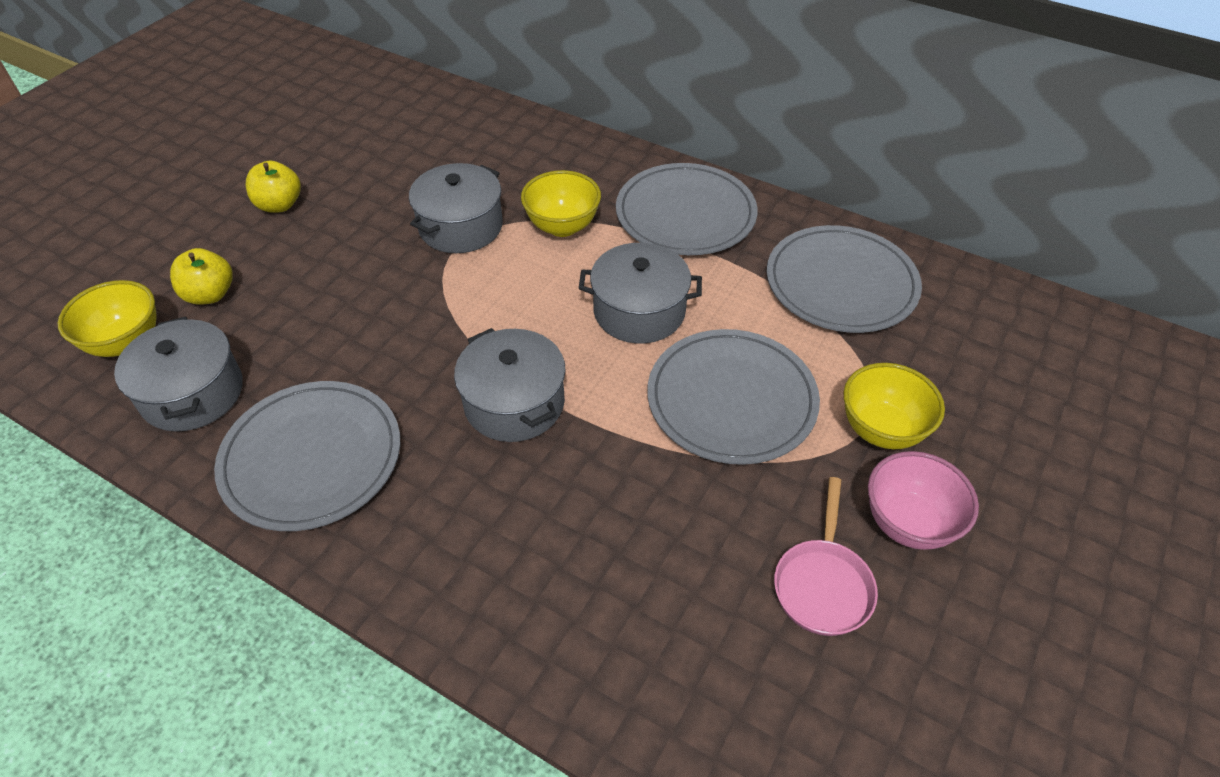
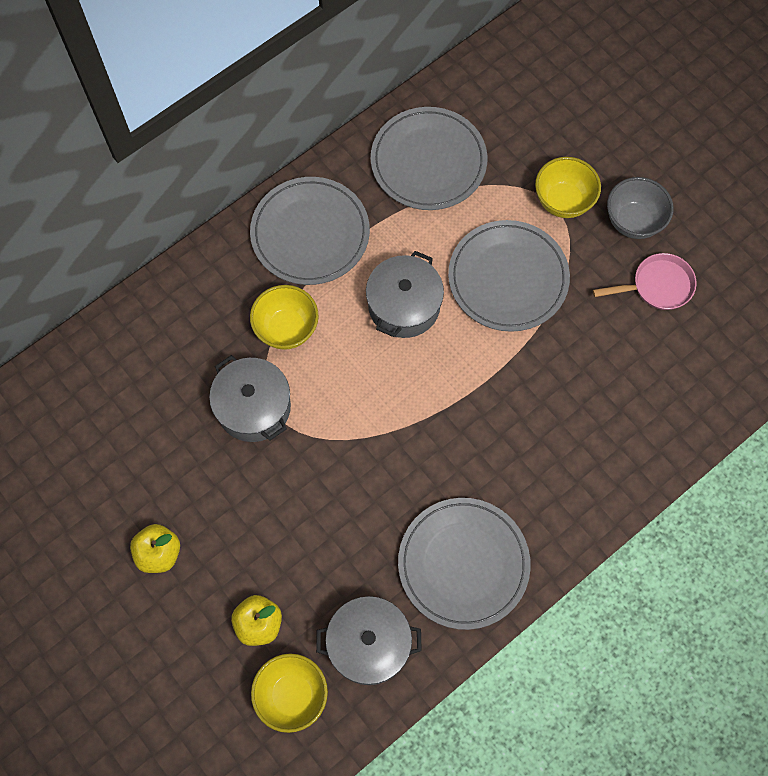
camera: 70 degrees left, 20 degrees up
grey pot [454,328,566,442] -> none
pink pan [774,477,878,636] -> pink pan turned 45 degrees counterclockwise [593,253,697,310]
pink bowl [868,451,979,550] -> grey bowl [607,177,673,239]

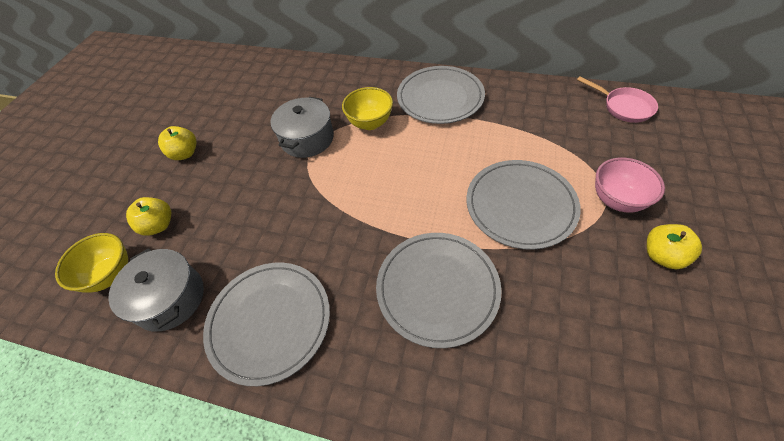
camera: 60 degrees right, 15 degrees down
grey pot [366,251,444,338] -> none
grey plate [371,107,487,210] -> grey plate moved to [376,233,502,348]
yellow bowl [535,157,601,218] -> pink bowl [595,158,665,213]
pink pan [593,253,697,310] -> pink pan moved to [577,76,658,123]
grey bowl [607,177,673,239] -> yellow apple [647,224,702,269]

